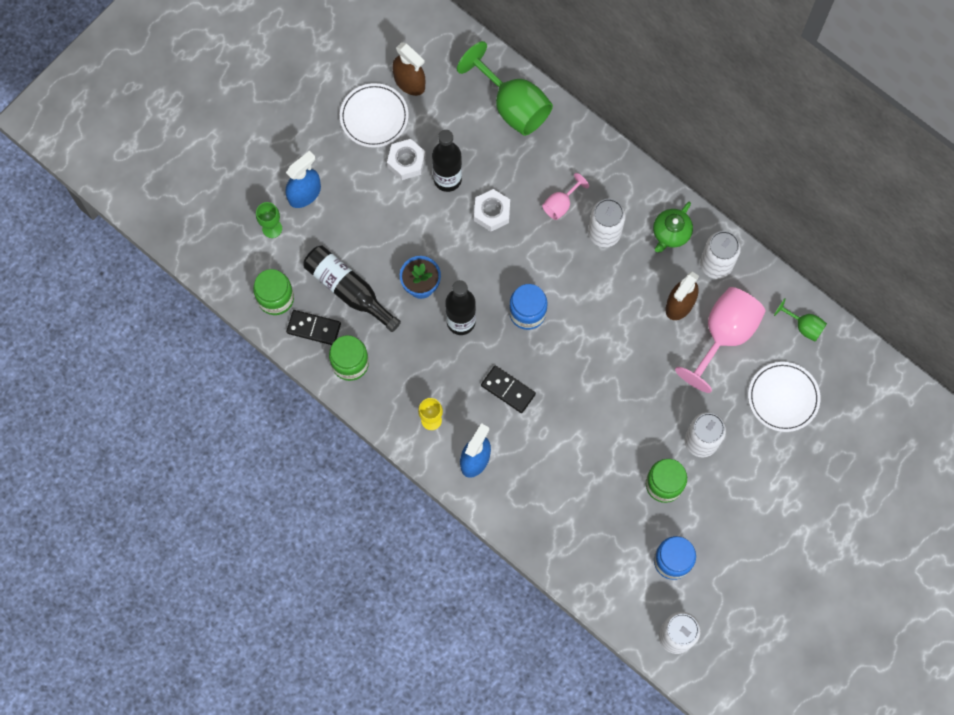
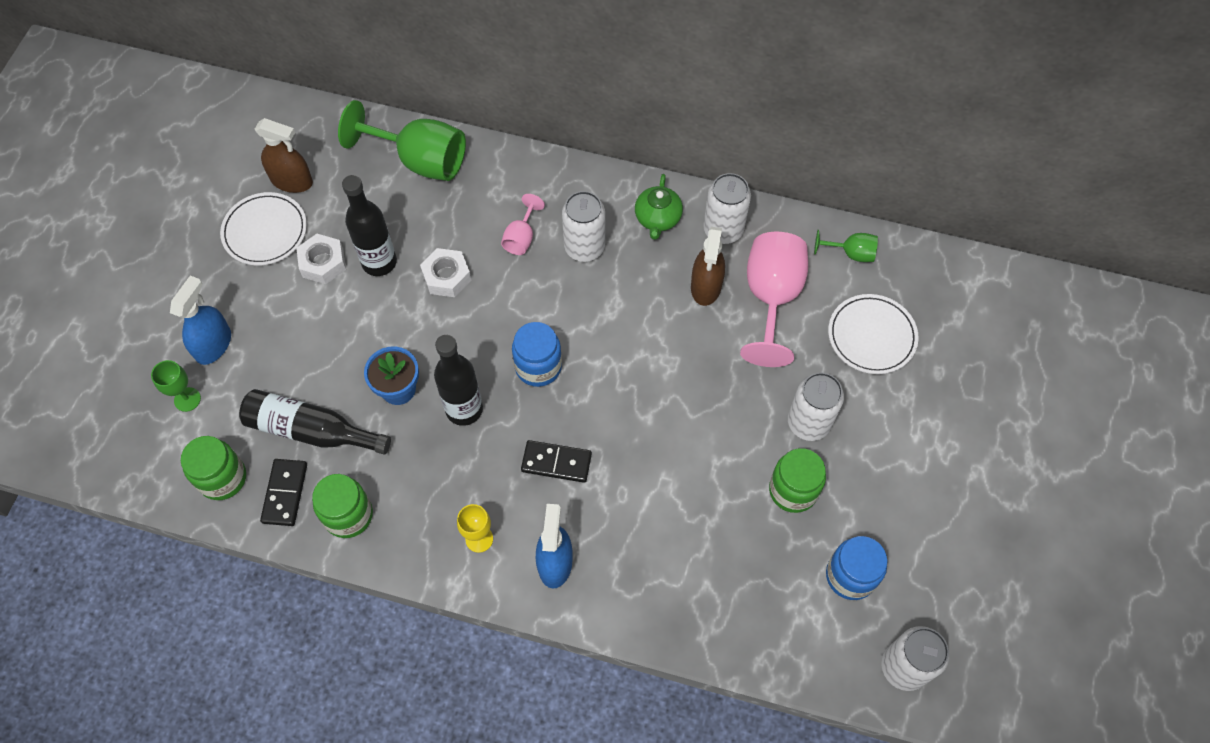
camera: 25 degrees left, 10 degrees down
black domino [286,310,341,345] -> black domino turned 75 degrees counterclockwise [260,459,307,526]

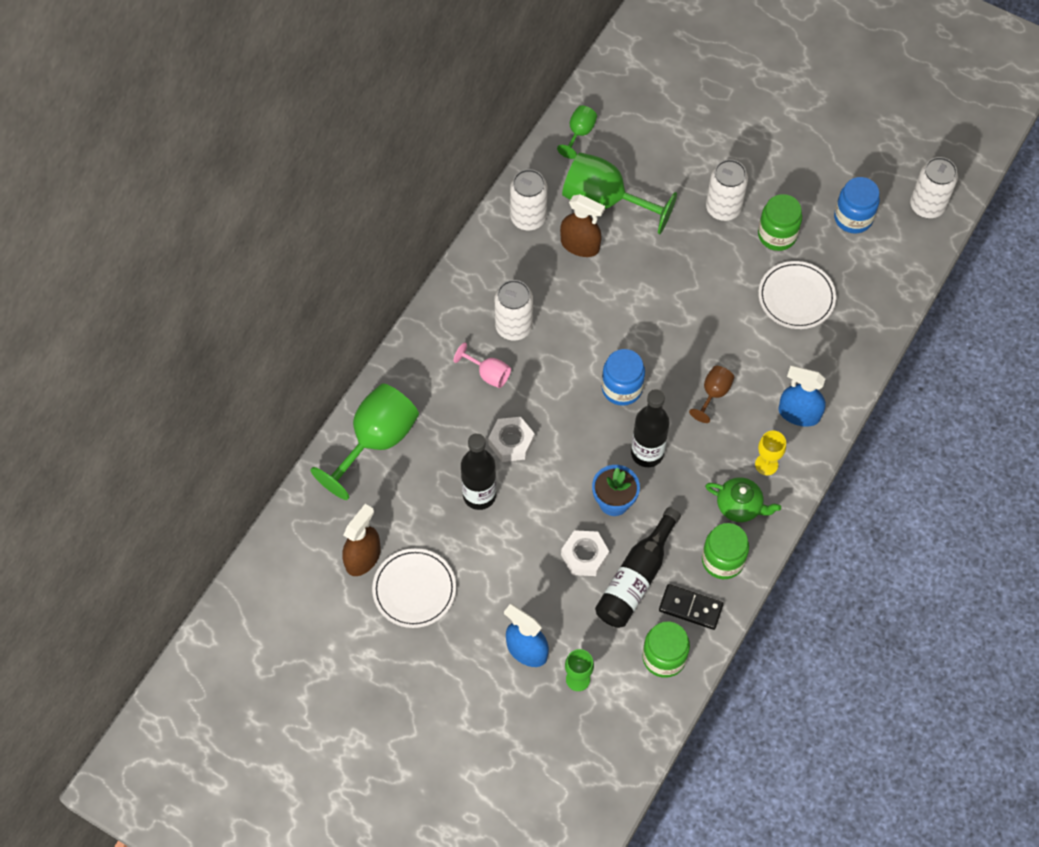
camera: 75 degrees left, 0 degrees up
white nut [296,234,346,284] -> white nut moved to [561,530,609,576]
black domino [521,440,592,483] -> brown goblet [689,366,734,423]
green teapot [635,174,683,240] -> green teapot moved to [705,477,781,522]
pink goblet [740,232,808,367] -> green goblet [562,152,677,234]
white plate [828,294,919,374] -> white plate moved to [758,261,836,329]

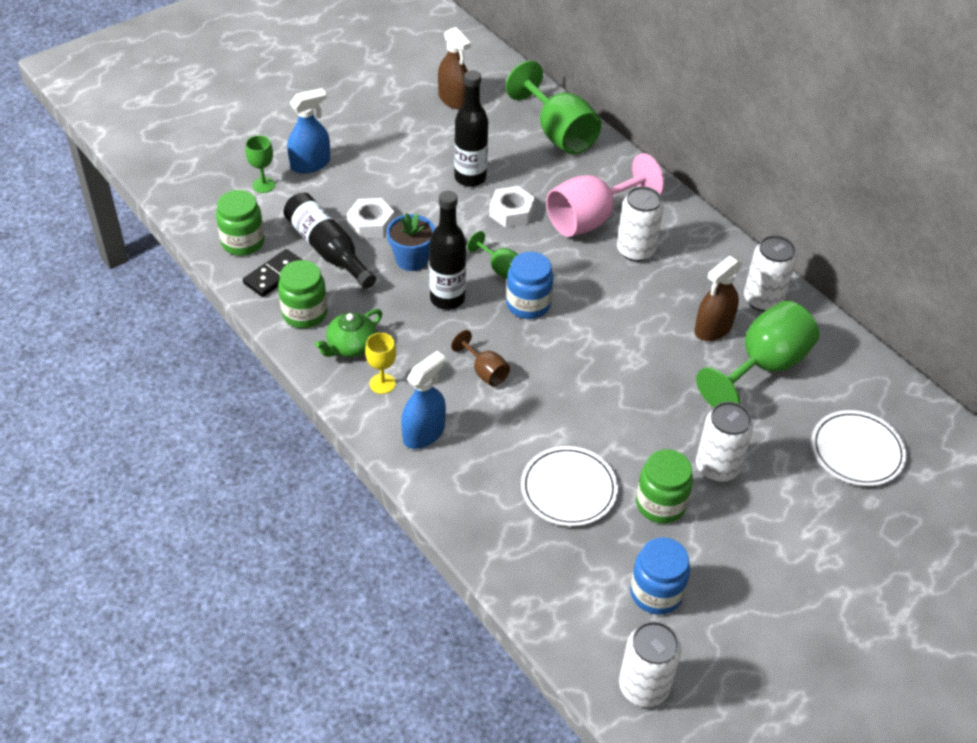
camera: 110 degrees right, 15 degrees down
white plate [372,548,456,628] -> white plate moved to [811,410,907,486]
pink goblet [454,343,511,388] -> pink goblet [546,153,664,237], size x2.04
green goblet [557,105,597,159] -> green goblet moved to [467,231,518,279]

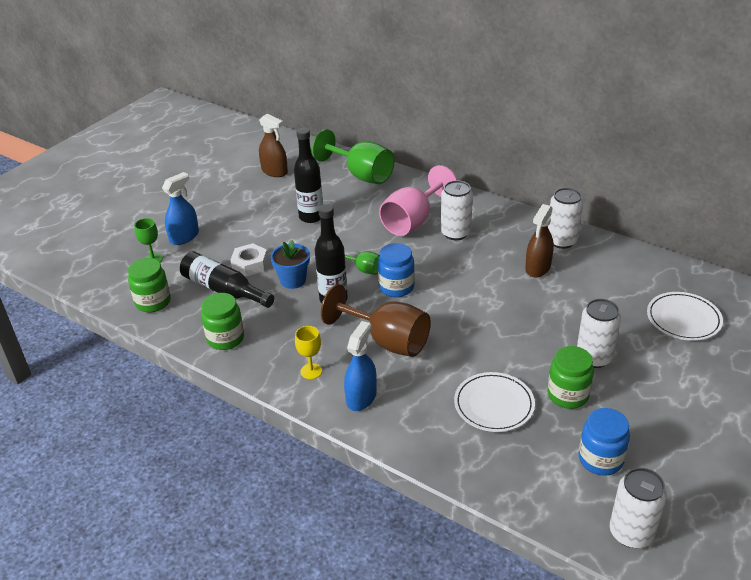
camera: 15 degrees left, 10 degrees down
black domino [243,249,302,297] -> none
green teapot [315,309,382,357] -> none
brown goblet [451,330,510,386] -> brown goblet [321,284,431,357], size x2.04
white nut [489,186,535,228] -> none
green goblet [696,301,819,408] -> none

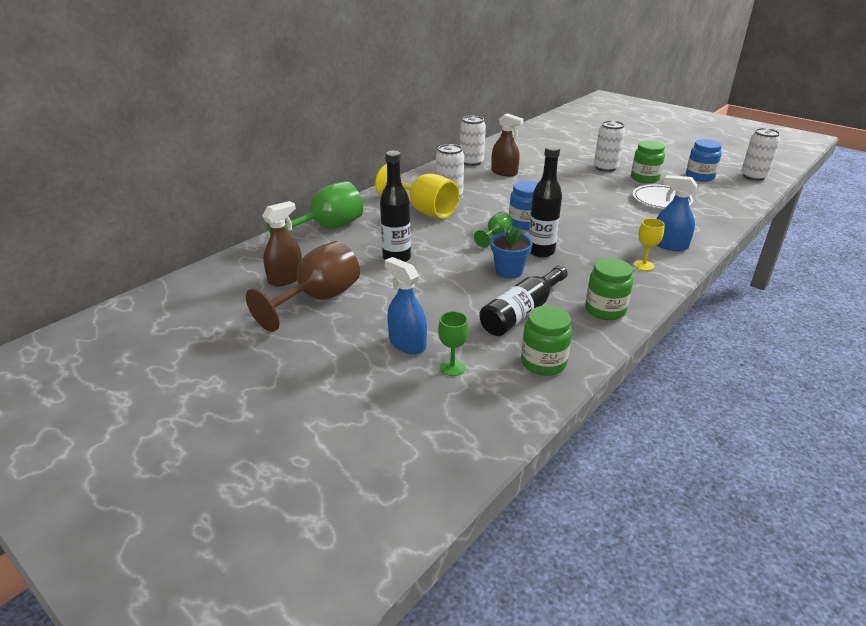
camera: 85 degrees left, 5 degrees down
white nut [230,243,268,276] -> none
brown goblet [321,284,431,357] -> brown goblet moved to [246,241,360,332]
pink goblet [379,165,457,236] -> yellow goblet [375,164,459,218]
white plate [647,292,723,341] -> none

